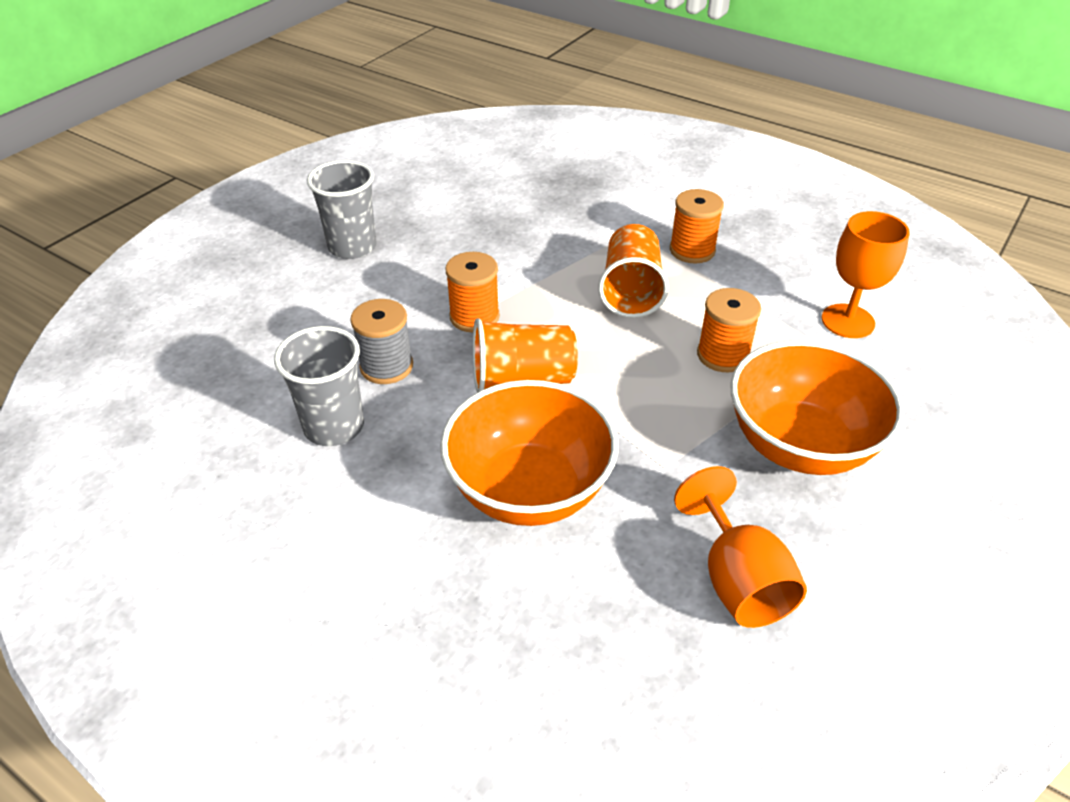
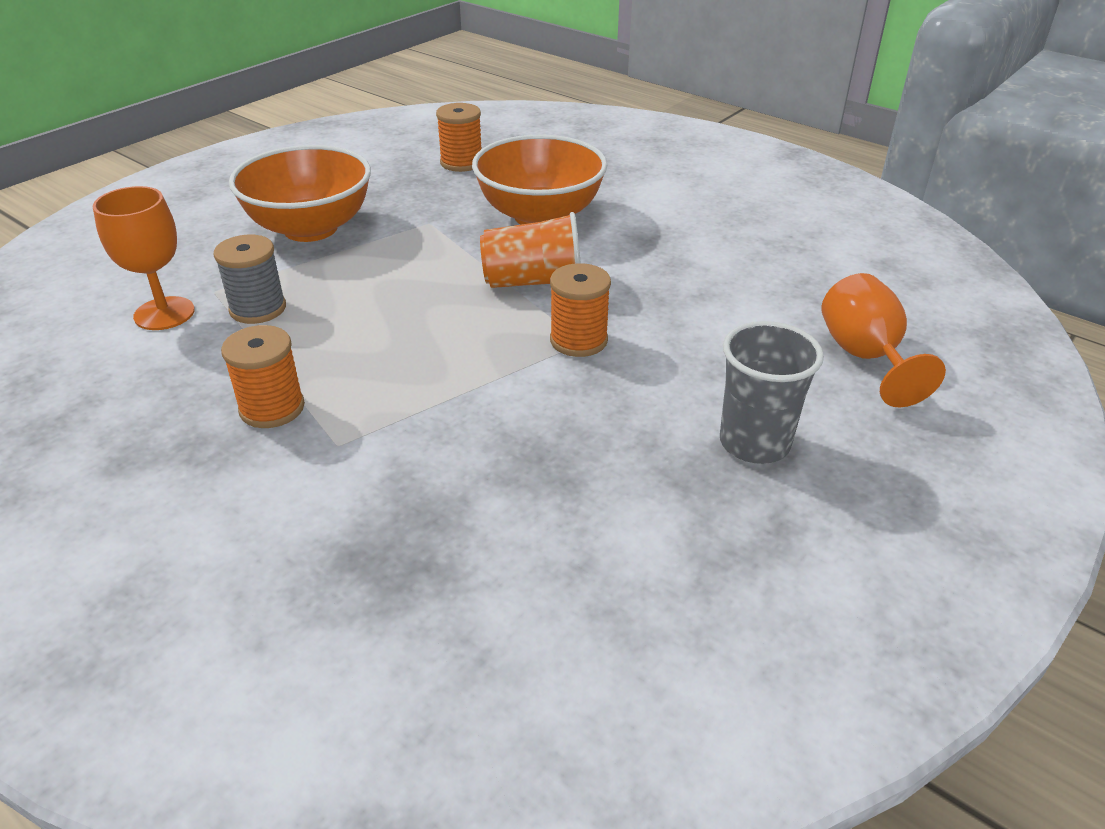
camera: 175 degrees left, 5 degrees down
grey cup [274,326,364,446] -> none
grey spool [350,299,413,384] -> grey spool moved to [213,235,286,324]
orange cup [598,224,669,318] -> none
orange goblet [674,466,807,628] -> orange goblet moved to [821,273,946,407]
orange spool [697,288,761,372] -> orange spool moved to [436,103,482,172]

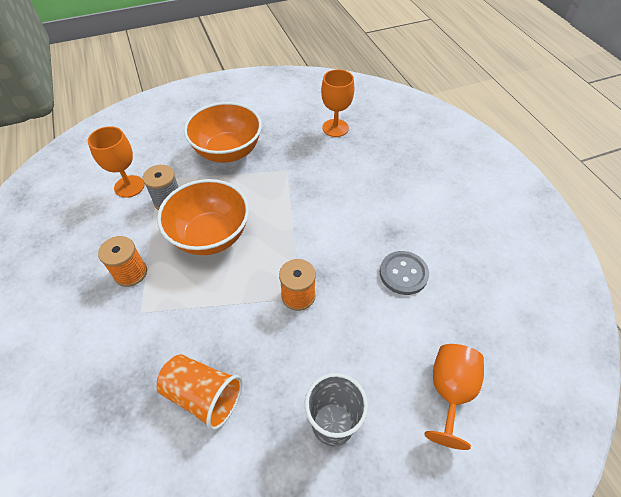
camera: 30 degrees right, 15 degrees up
orange spool [436,103,482,172] -> orange goblet [321,69,354,137]
orange bowl [472,135,608,225] -> orange bowl moved to [157,179,249,255]
orange cup [480,212,581,288] -> orange cup moved to [157,354,243,431]
none -> grey button [380,251,429,295]

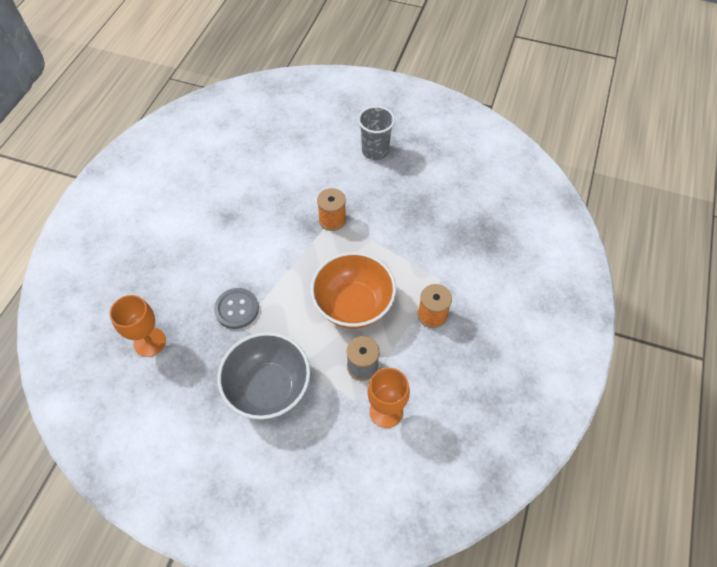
camera: 140 degrees left, 5 degrees up
orange cup [157,354,243,431] -> none
orange bowl [184,102,262,163] -> grey bowl [217,332,310,419]
grey button [380,251,429,295] -> grey button moved to [214,288,259,329]
orange goblet [424,344,484,450] -> none

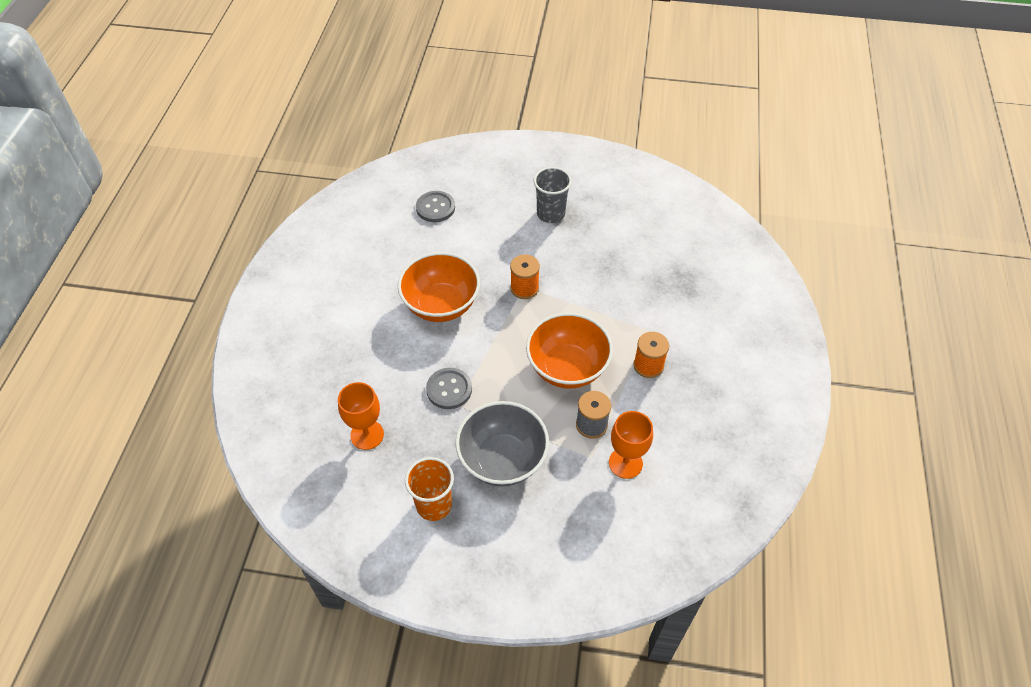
camera: 10 degrees left, 5 degrees down
none -> orange bowl [398,252,480,322]
none -> orange cup [405,457,454,521]
none -> grey button [416,191,455,222]

